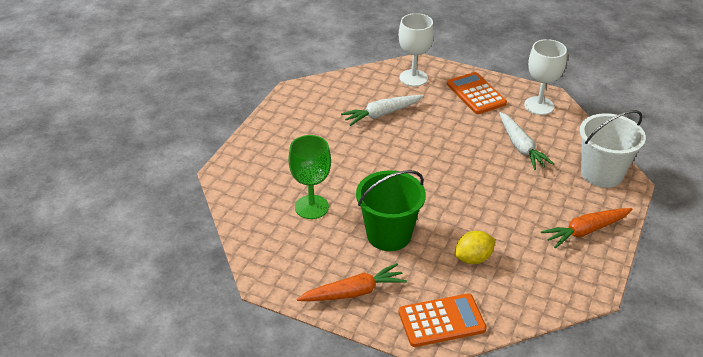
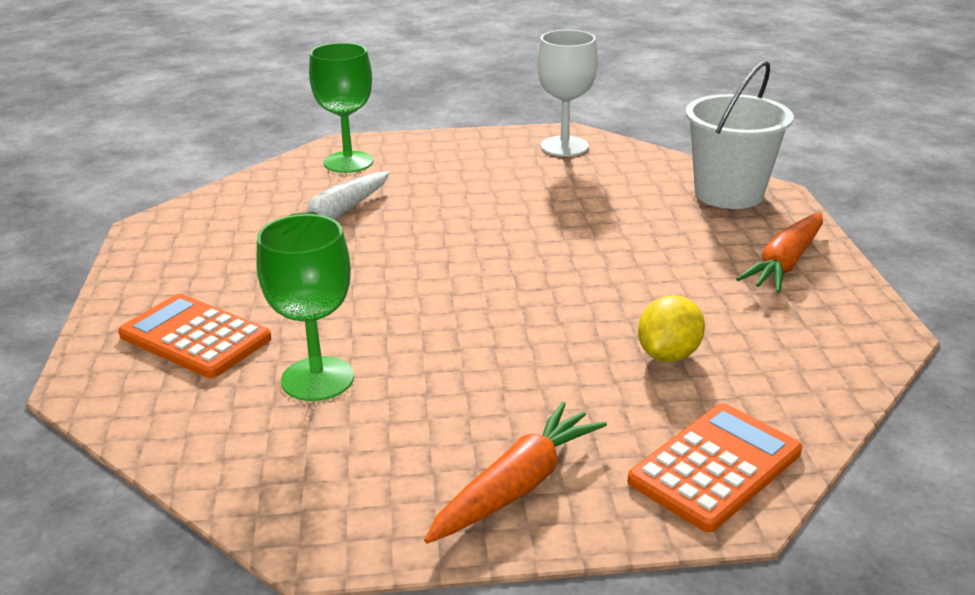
camera: 30 degrees left, 10 degrees down
green bucket [356,170,426,251] -> none
white goblet [399,13,434,87] -> green goblet [309,43,373,173]
orange calculator [447,72,507,114] -> orange calculator moved to [118,294,271,378]
white carrot [499,112,554,170] -> none

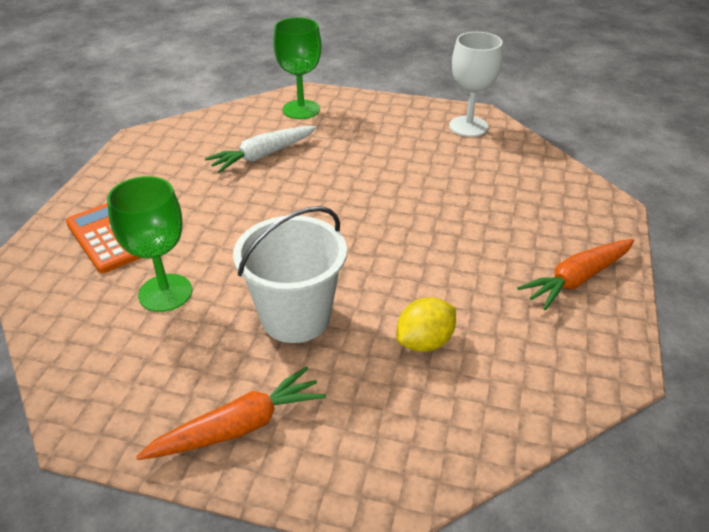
camera: 20 degrees right, 10 degrees up
orange calculator [628,403,802,532] -> none
white bucket [685,61,794,209] -> white bucket moved to [233,206,347,343]

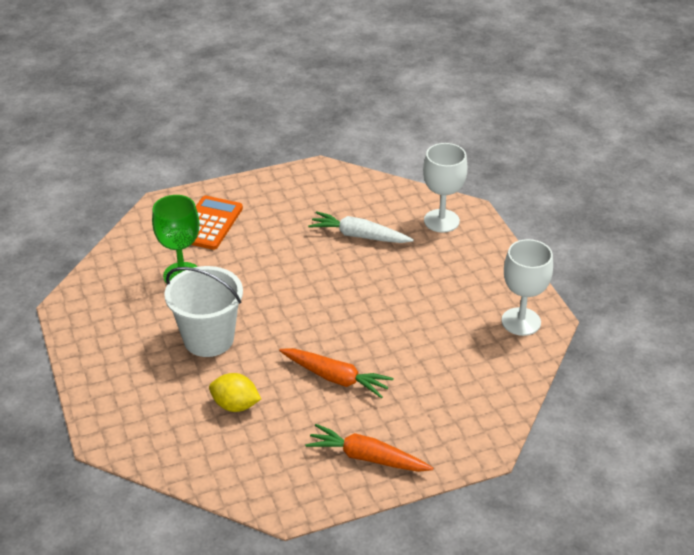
camera: 55 degrees right, 0 degrees up
orange carrot [136,366,326,460] -> orange carrot moved to [279,348,394,398]
green goblet [273,17,322,119] -> white goblet [423,143,468,233]

